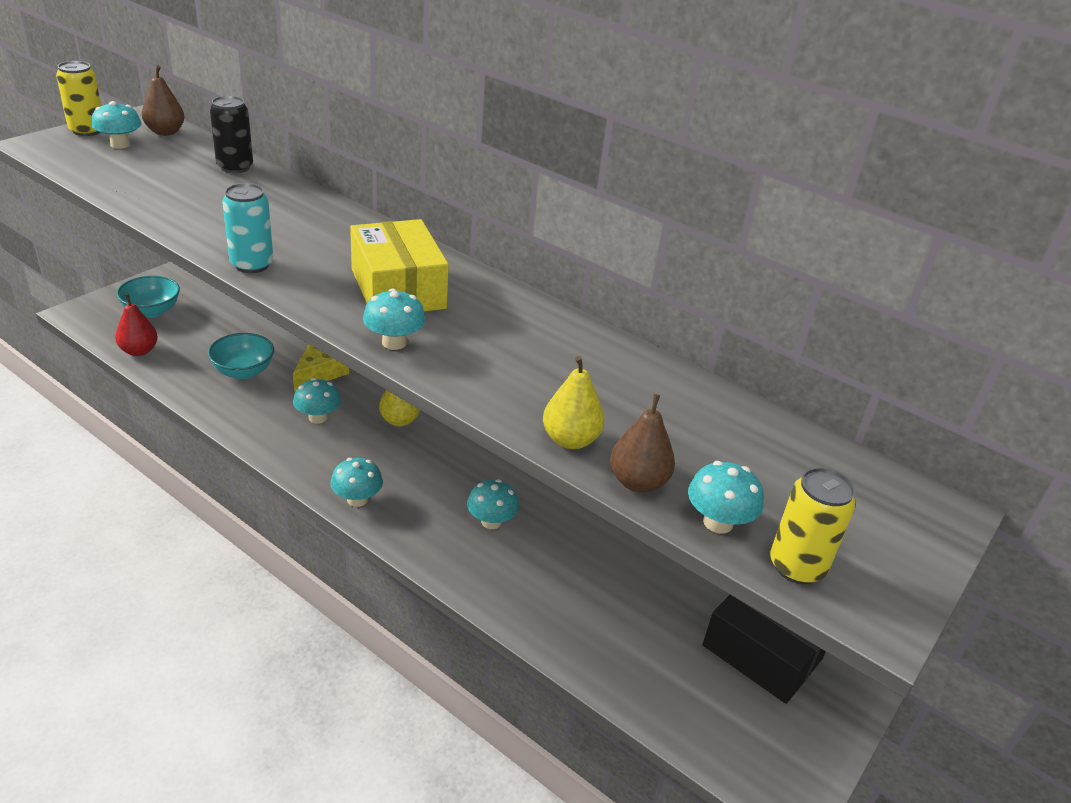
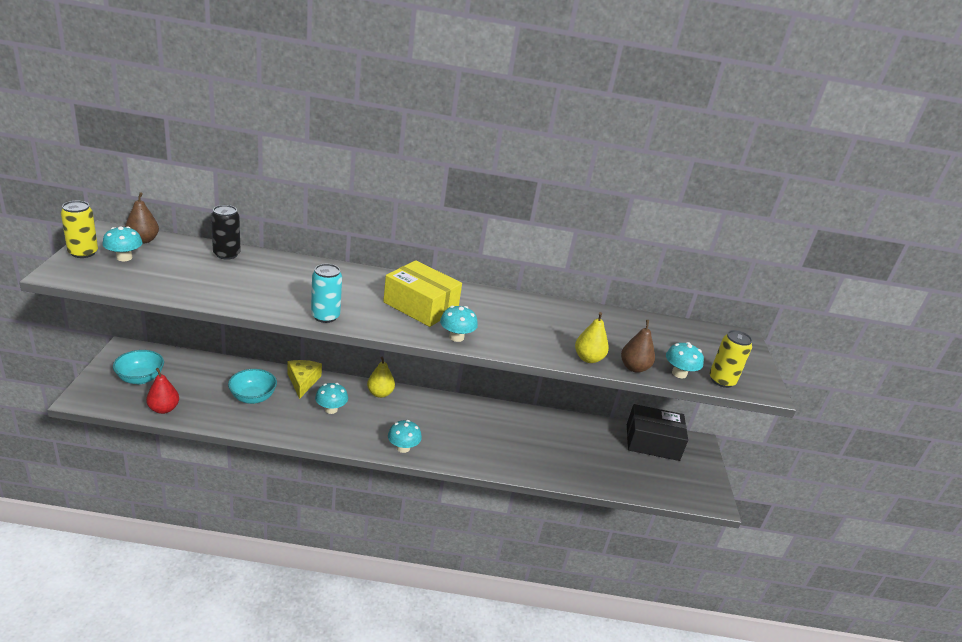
camera: 35 degrees left, 5 degrees down
turquoise mushroom [467,479,519,529] -> none

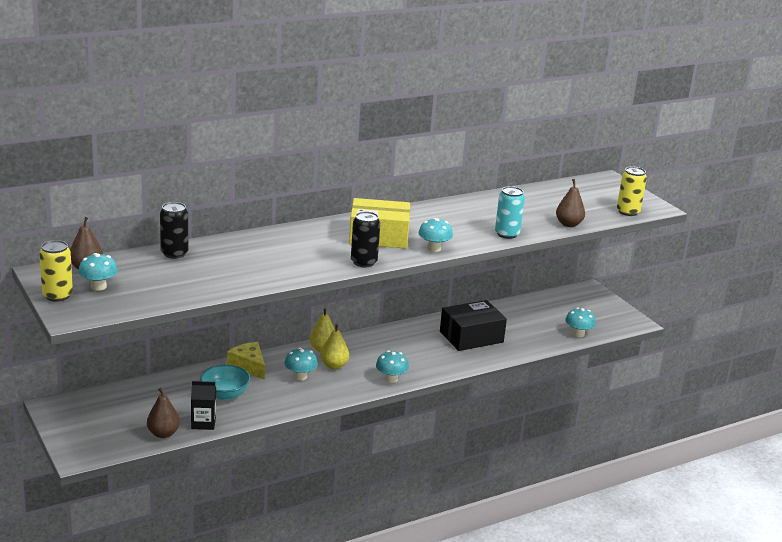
camera: 30 degrees left, 5 degrees down
turquoise bowl [113,350,164,384] -> none
red pear [146,368,179,414] -> brown pear [147,388,180,438]
turquoise can [311,264,342,323] -> turquoise can moved to [495,186,525,239]
yellow pear [575,312,609,363] -> yellow pear moved to [320,324,349,369]
black box [627,404,688,461] -> black box moved to [440,300,507,351]
turquoise mushroom [666,342,704,378] -> turquoise mushroom moved to [565,307,596,337]
none -> black carton [191,381,216,430]
none -> black can [351,211,380,267]

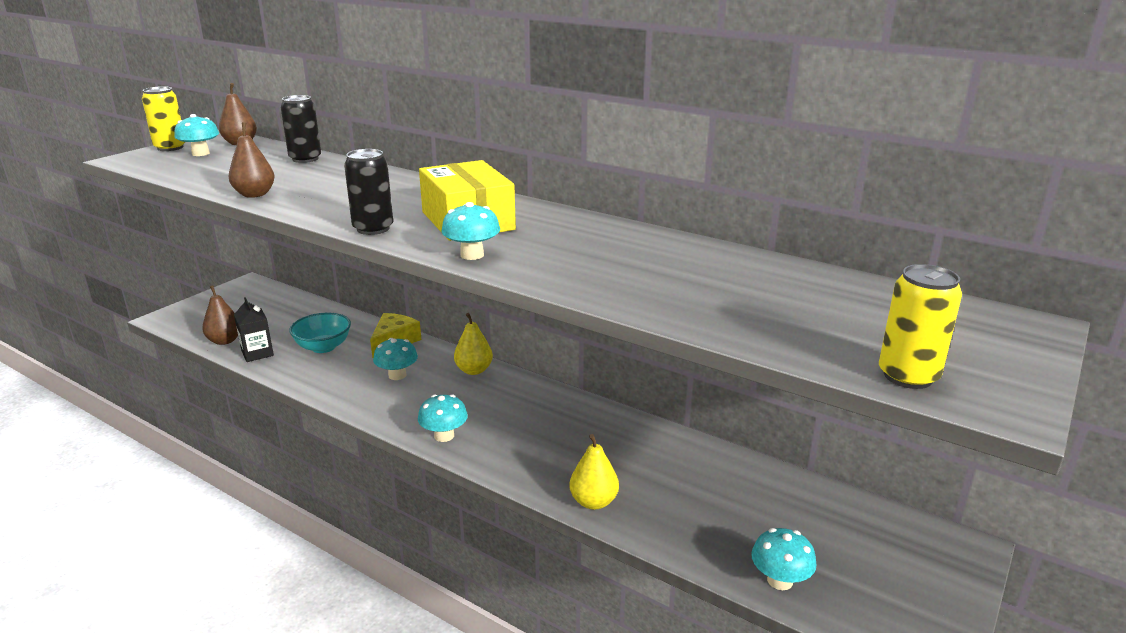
camera: 65 degrees right, 0 degrees up
yellow pear [320,324,349,369] -> yellow pear moved to [569,434,619,510]
black box [440,300,507,351] -> none
turquoise can [495,186,525,239] -> none
brown pear [556,179,585,227] -> brown pear moved to [228,122,275,198]

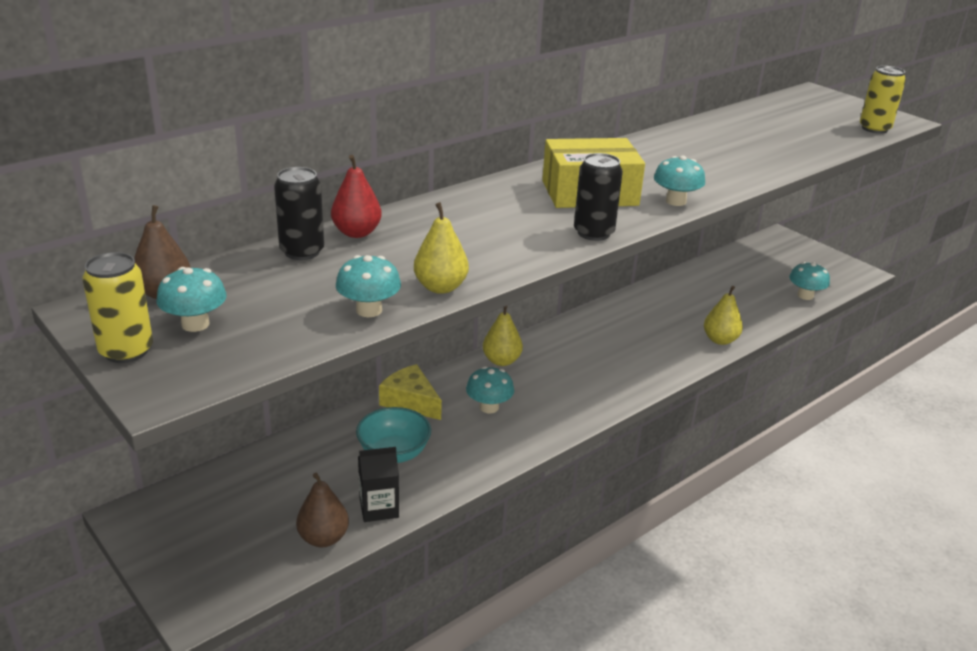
camera: 75 degrees left, 5 degrees up
brown pear [228,122,275,198] -> yellow pear [414,202,469,294]
turquoise mushroom [418,394,468,442] -> turquoise mushroom moved to [336,255,401,317]
none -> red pear [331,155,382,238]

